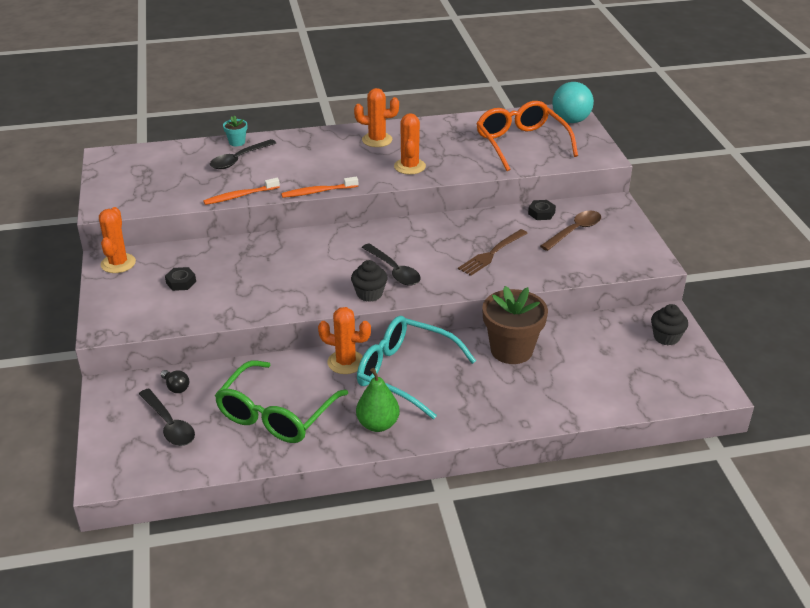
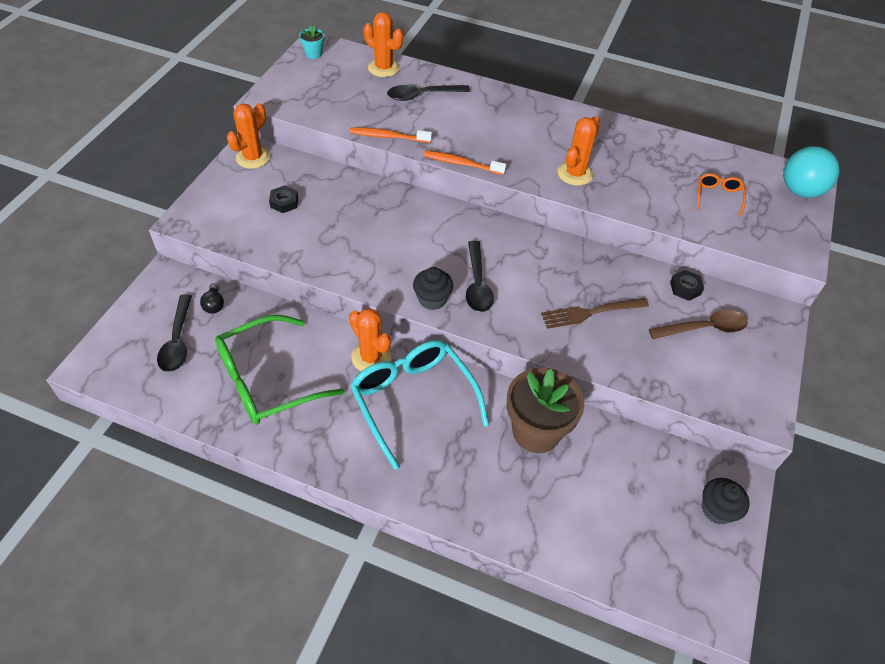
camera: 30 degrees right, 15 degrees up
turquoise flower pot [223,116,247,146] -> turquoise flower pot moved to [299,25,325,59]
orange cactus [354,88,399,147] -> orange cactus moved to [363,12,403,77]
green pear [356,368,400,432] -> none
orange glasses [476,101,578,171] -> orange glasses [697,173,746,217], size x0.46

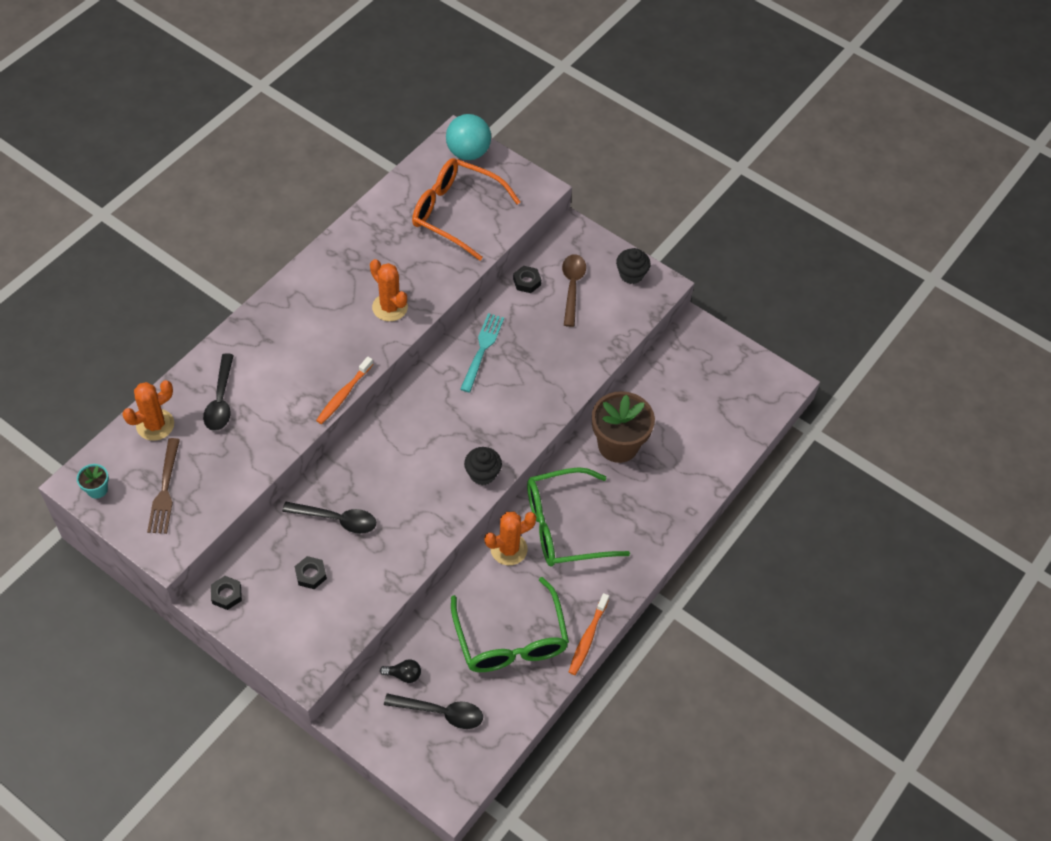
camera: 75 degrees left, 5 degrees up
orange cactus [227,103,270,169] -> black nut [211,576,242,610]
orange toothbrush [350,128,432,143] -> orange toothbrush moved to [569,593,609,675]
turquoise glasses [350,340,489,470] -> green glasses [527,467,630,567]
black spoon [466,241,494,312] -> black spoon moved to [282,502,376,534]
brown fork [541,298,649,329] -> brown fork moved to [147,438,180,534]
orange glasses [697,173,746,217] -> orange glasses [412,158,520,260], size x2.20
black cupcake [702,478,749,524] -> black cupcake moved to [616,248,651,284]
none -> turquoise fork [460,313,504,393]

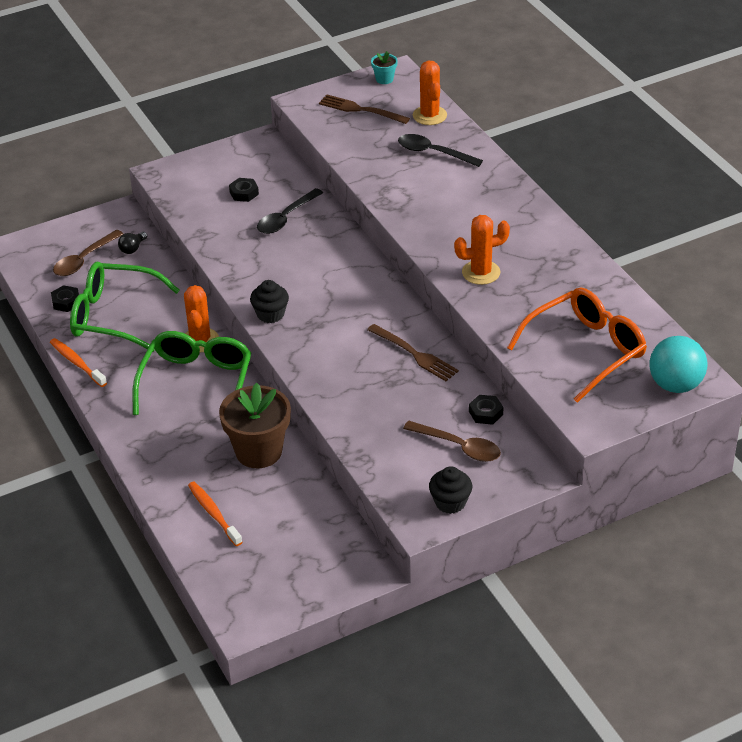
camera: 120 degrees right, 15 degrees down
black nut [211,576,242,610] -> black nut moved to [51,285,79,312]
orange toothbrush [316,357,373,424] -> orange toothbrush moved to [188,482,242,546]
black spoon [384,693,483,729] -> brown spoon [53,230,123,276]
turquoise fork [460,313,504,393] -> brown fork [367,324,459,381]

